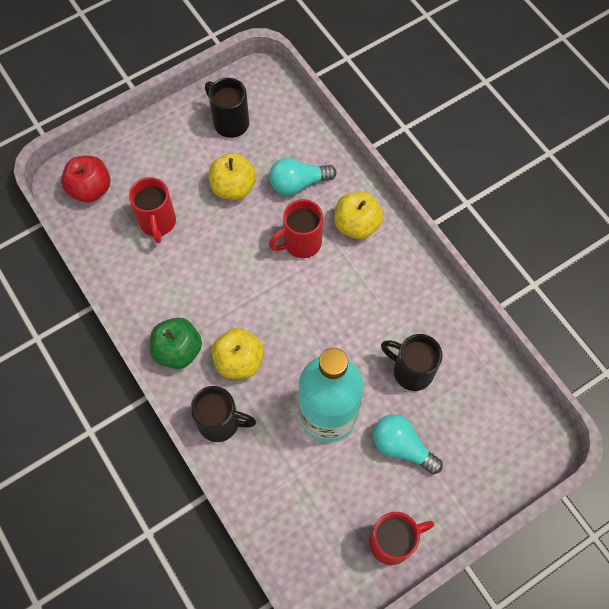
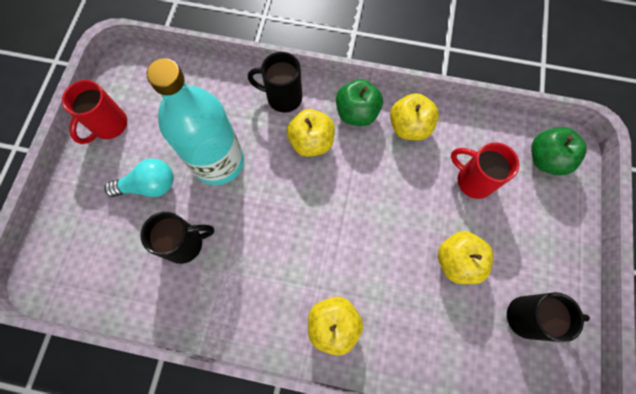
camera: 135 degrees right, 5 degrees up
red apple [61,156,111,203] -> green apple [531,127,587,176]
black mug [190,386,256,442] -> black mug turned 45 degrees clockwise [248,52,302,113]
turquoise light bulb [269,158,337,195] -> none
red mug [269,199,323,258] -> none
none -> yellow apple [390,93,439,140]

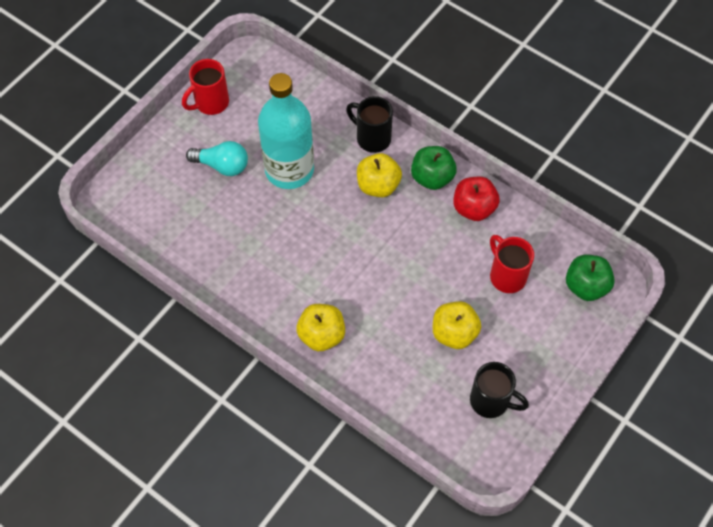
camera: 25 degrees right, 10 degrees down
black mug [141,211,215,264] -> none
yellow apple [390,93,439,140] -> red apple [453,177,500,221]

